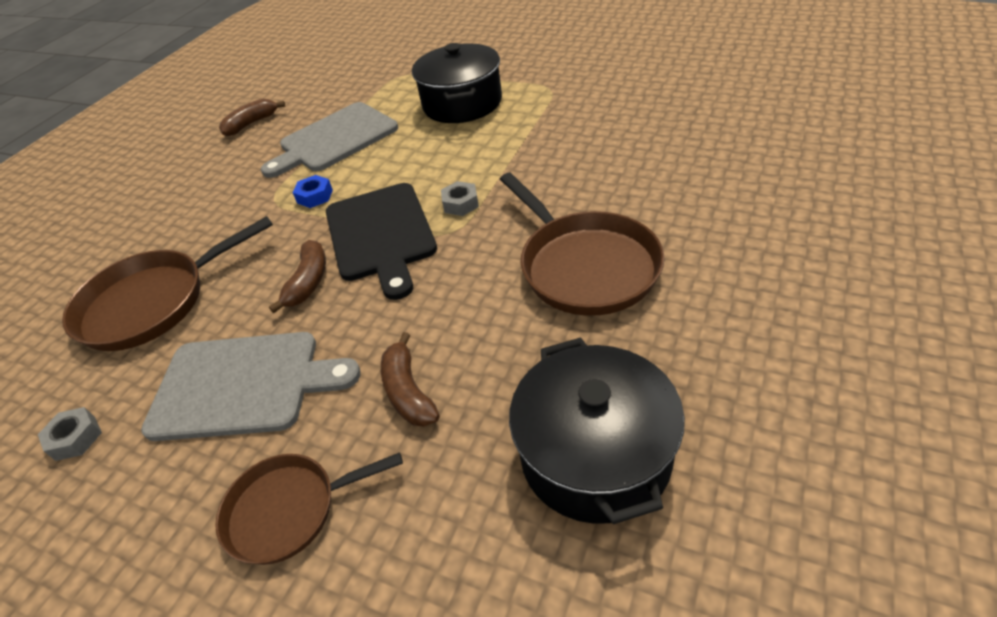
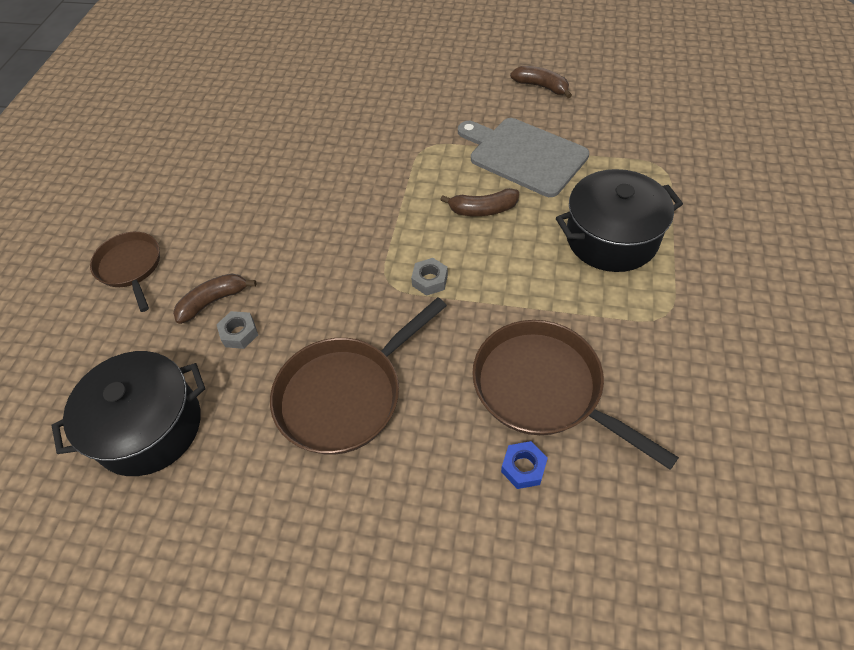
camera: 75 degrees right, 10 degrees up
grey nut [38,407,102,461] -> grey nut moved to [216,311,258,349]
brown pan [62,216,273,351] -> brown pan moved to [472,320,679,470]
grey cutting board [141,332,361,441] -> none
brown banana [269,240,326,313] -> brown banana moved to [440,188,519,216]
blue nut [293,175,333,208] -> blue nut moved to [501,441,548,489]
black cutting board [326,183,437,300] -> none

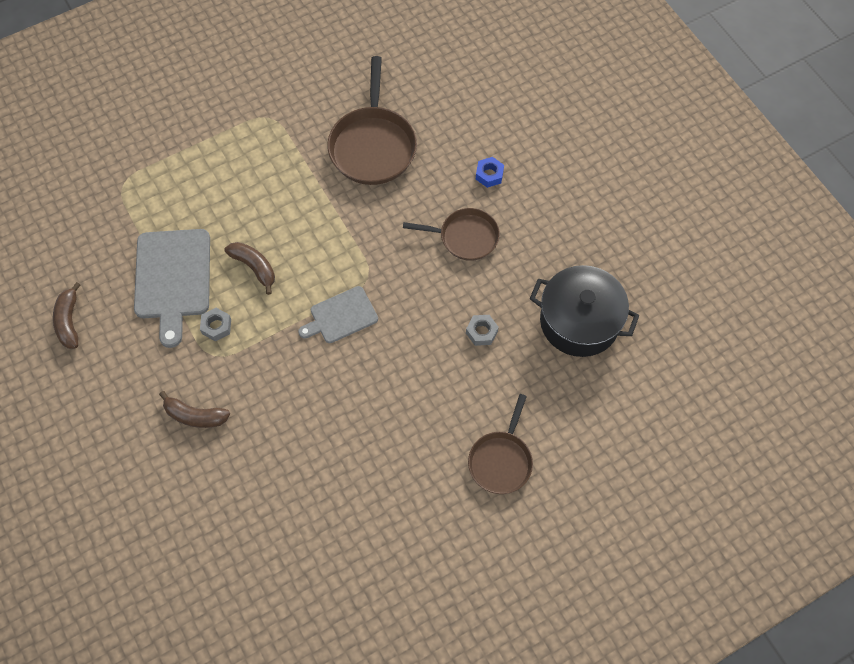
camera: 135 degrees left, 10 degrees up
brown banana [173,274,256,324] -> brown banana moved to [159,391,230,428]
brown pan [270,297,447,455] -> brown pan [403,208,500,261], size x0.63
grey nut [411,258,448,296] -> grey nut moved to [200,308,231,341]
blue nut [501,441,548,489] -> blue nut moved to [476,157,504,188]
black pot [556,169,683,272] -> none
none -> grey cutting board [298,286,378,343]

